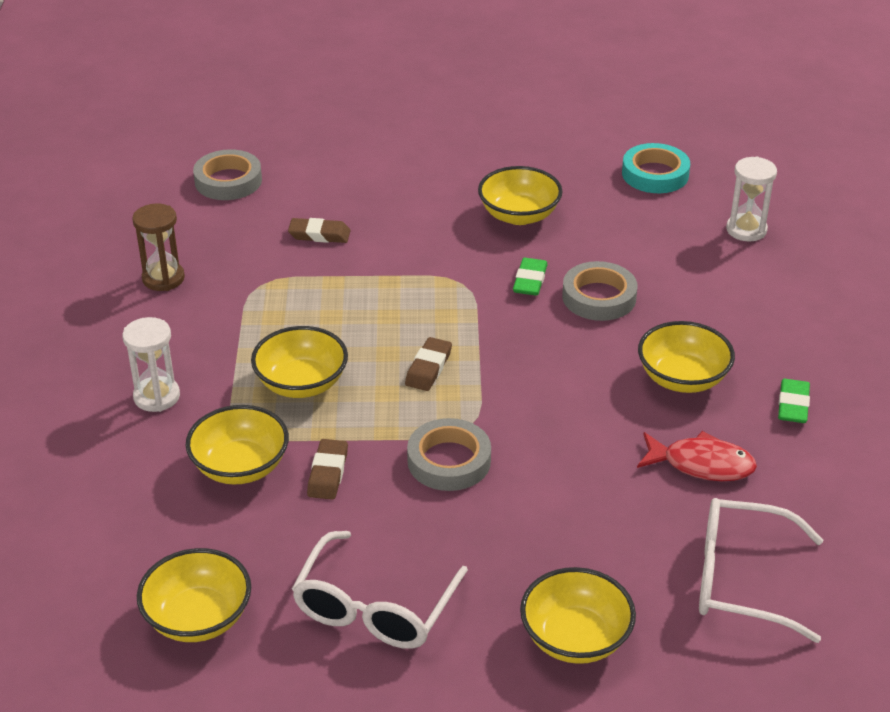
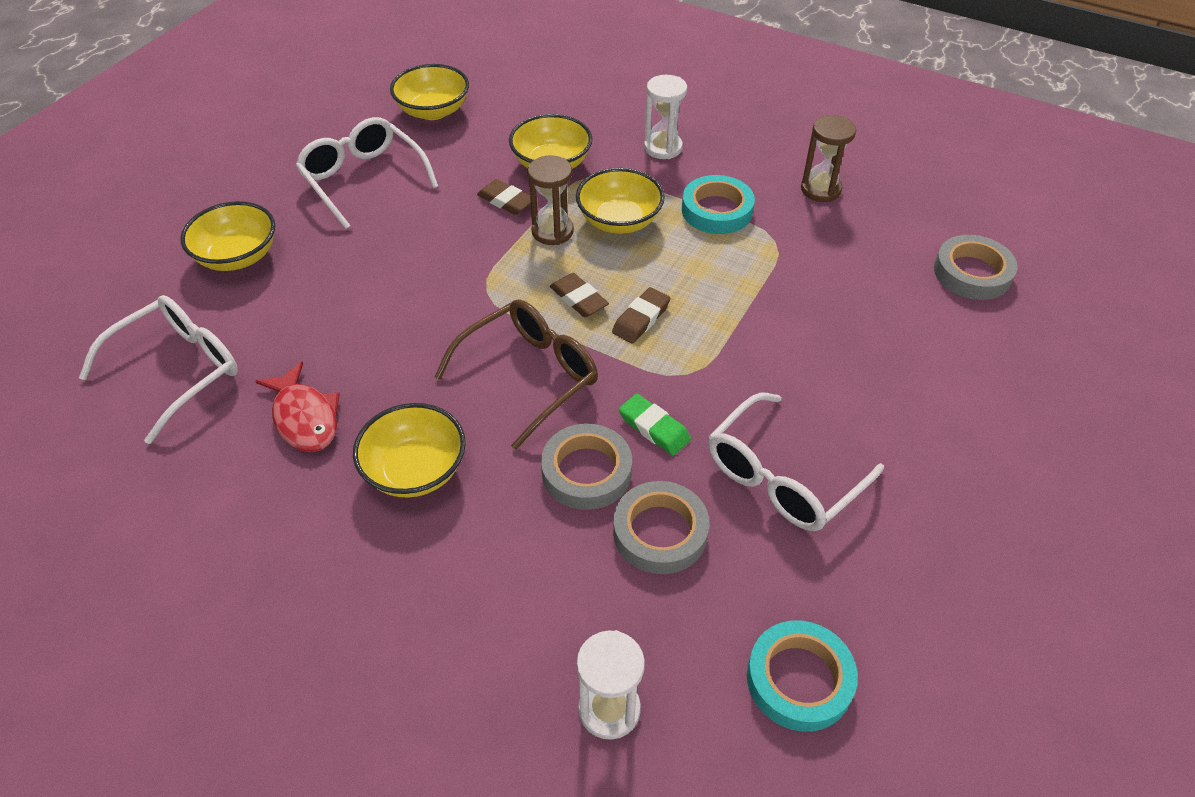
camera: 120 degrees right, 10 degrees up
brown eraser [288,218,351,243] -> brown eraser moved to [612,287,670,344]
grey tape [407,418,491,491] -> grey tape moved to [613,481,709,574]
yellow bowl [478,166,563,225] -> white glasses [708,393,884,531]
red fish [637,431,757,481] -> red fish turned 75 degrees counterclockwise [255,361,340,452]
green eraser [778,379,810,423] -> none
none -> brown glasses [434,299,598,450]
none -> brown hourglass [527,155,574,245]
none -> turquoise tape [682,175,755,234]

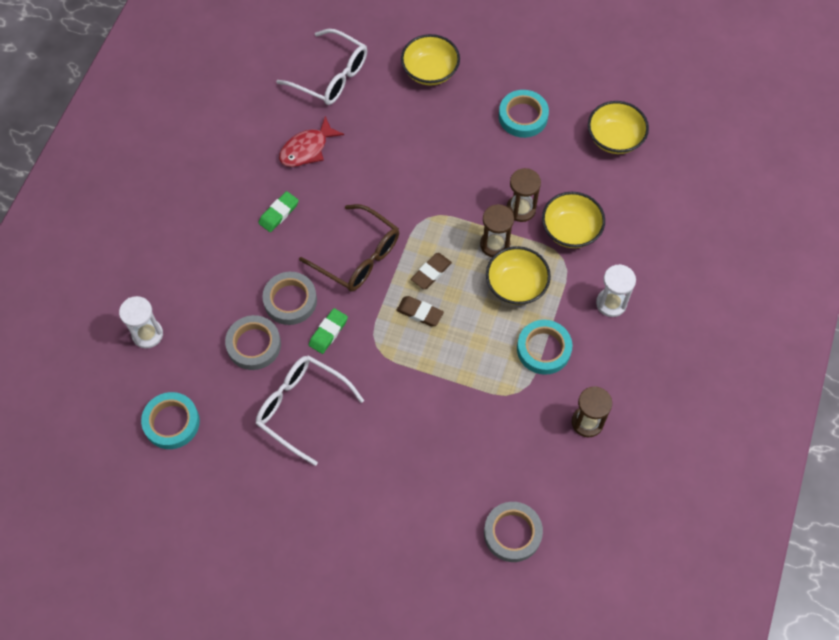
camera: 80 degrees right, 15 degrees up
white glasses [296,117,439,229] -> turquoise tape [499,90,549,138]
yellow bowl [353,403,466,498] -> green eraser [259,191,299,232]
brown eraser [477,179,531,215] -> brown hourglass [507,168,541,222]

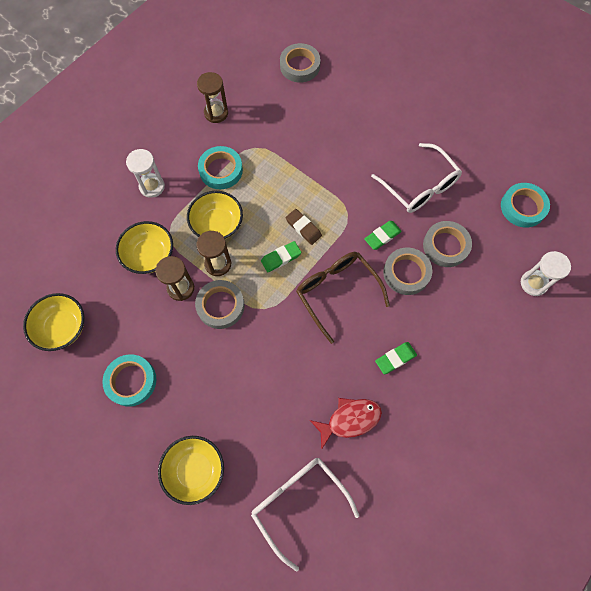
camera: 160 degrees left, 5 degrees up
brown eraser [411,253,452,289] -> green eraser [261,241,302,272]
none -> grey tape [195,280,245,329]

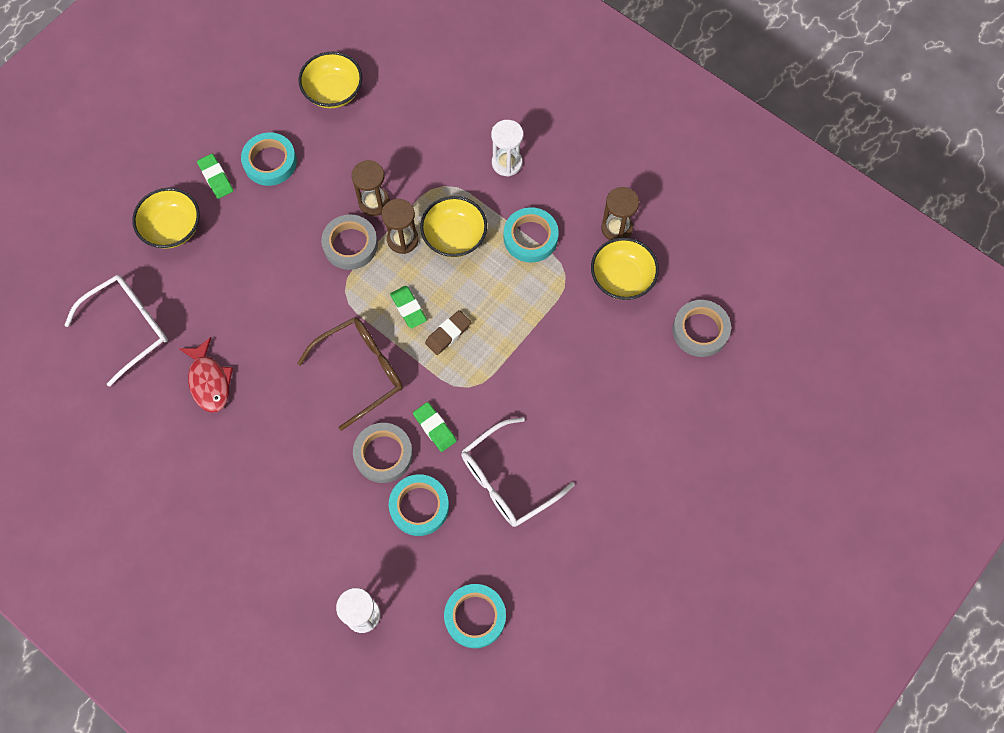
camera: 90 degrees right, 0 degrees up
yellow bowl [116,221,173,274] -> yellow bowl moved to [591,238,659,300]
green eraser [375,342,417,374] -> green eraser moved to [197,154,233,199]
grey tape [423,221,472,267] -> turquoise tape [389,474,449,536]

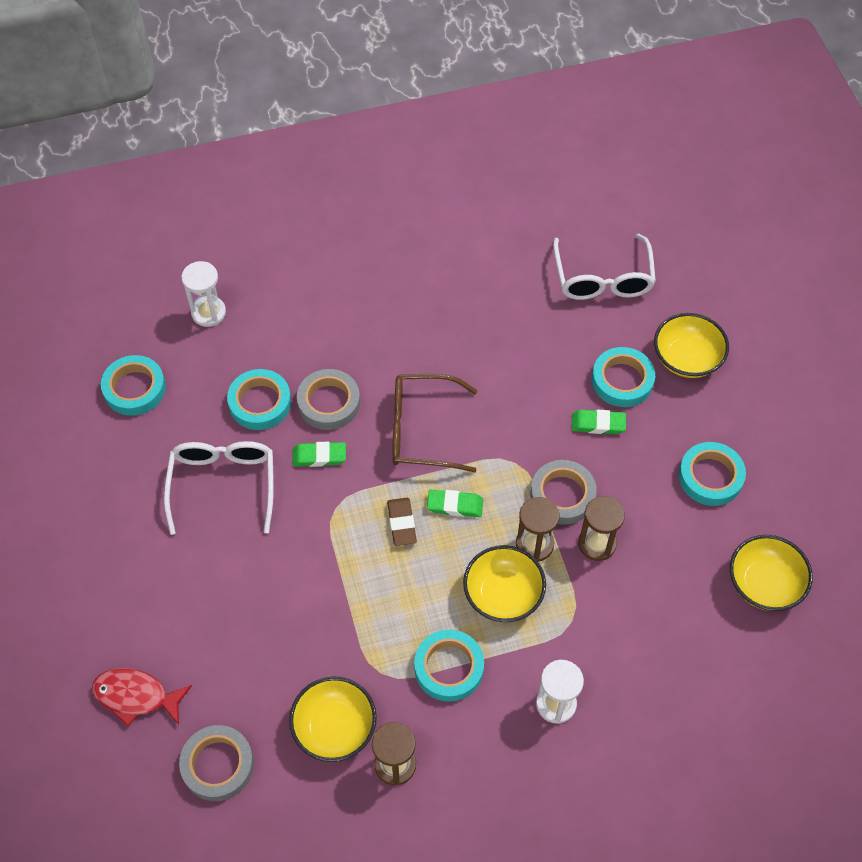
camera: 125 degrees right, 10 degrees down
red fish [179,337,233,413] -> red fish moved to [92,668,192,727]
green eraser [197,154,233,199] -> green eraser moved to [571,410,626,434]
brown glasses [297,317,403,431] -> brown glasses turned 90 degrees clockwise [392,374,478,472]
none -> turquoise tape [592,347,655,407]

